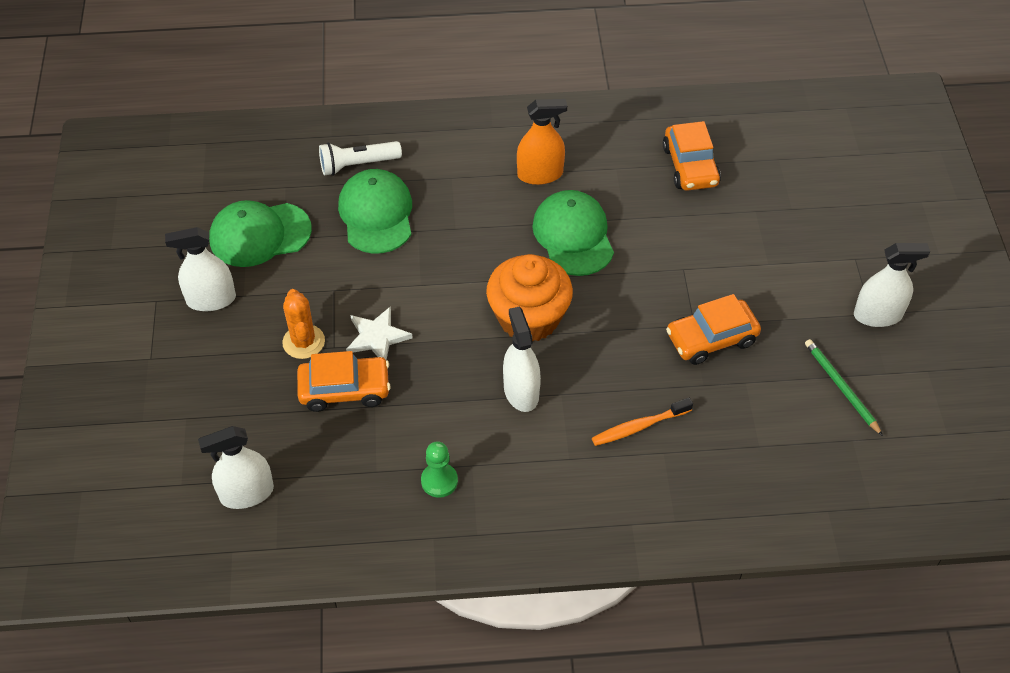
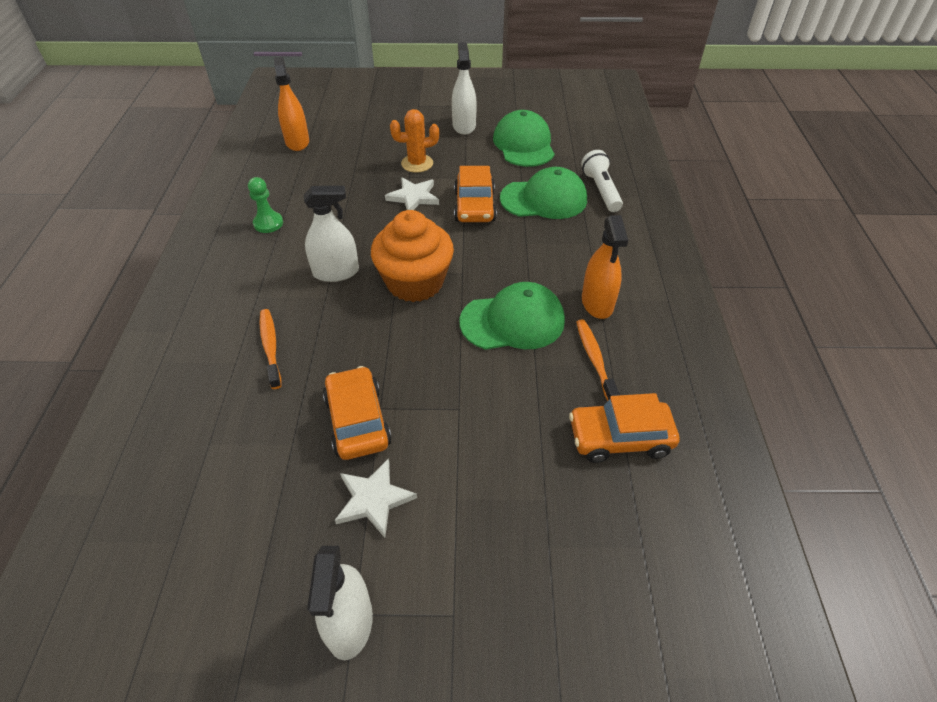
camera: 95 degrees right, 5 degrees down
white spray bottle [198,426,274,509] -> orange spray bottle [274,57,309,151]
orange car [297,351,391,412] -> orange car moved to [454,166,497,222]
green pencil [805,339,883,436] -> none
none -> white star [335,458,417,538]
none -> orange toothbrush [576,319,620,401]

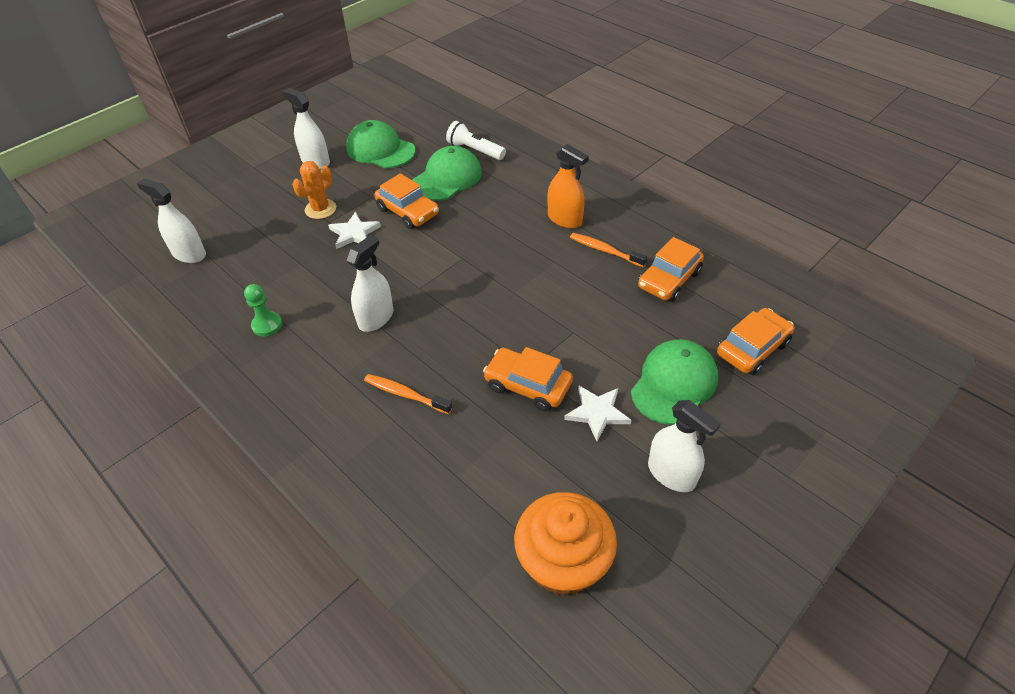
camera: 45 degrees left, 0 degrees up
orange spray bottle [274,57,309,151] -> white spray bottle [137,178,206,263]
orange cupcake [371,210,454,302] -> orange cupcake moved to [514,492,617,596]
green cap [459,282,565,350] -> green cap moved to [631,339,718,425]
none -> orange car [717,308,794,375]

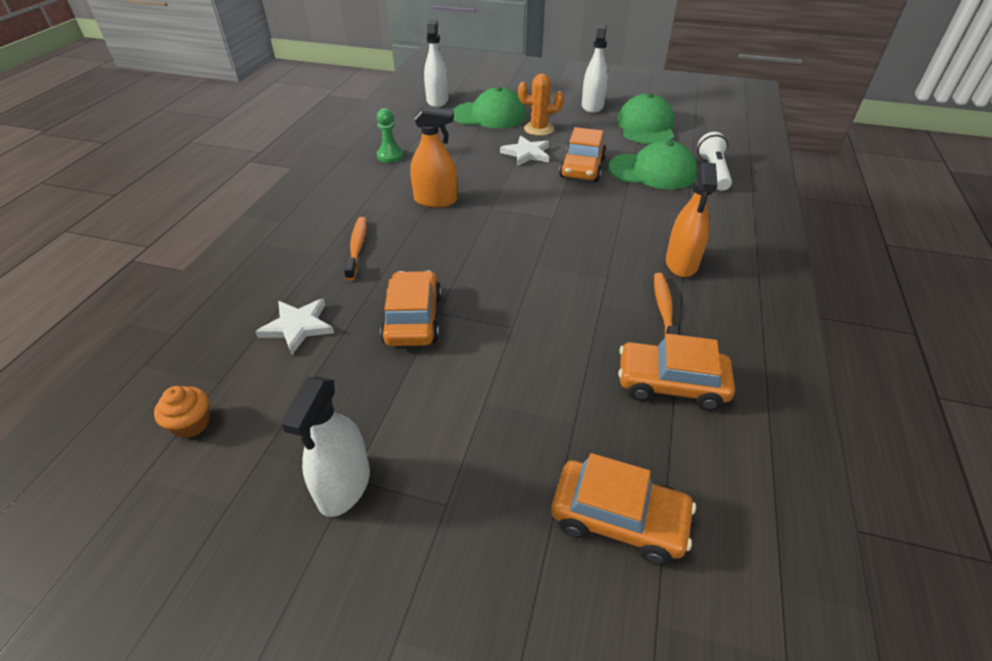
camera: 60 degrees right, 5 degrees down
white spray bottle [347,235,394,332] -> orange spray bottle [410,106,457,207]
orange cupcake [514,492,617,596] -> orange cupcake [154,386,210,438], size x0.44
white star [564,386,631,441] -> white star moved to [255,298,334,355]
green cap [631,339,718,425] -> green cap moved to [452,87,526,128]

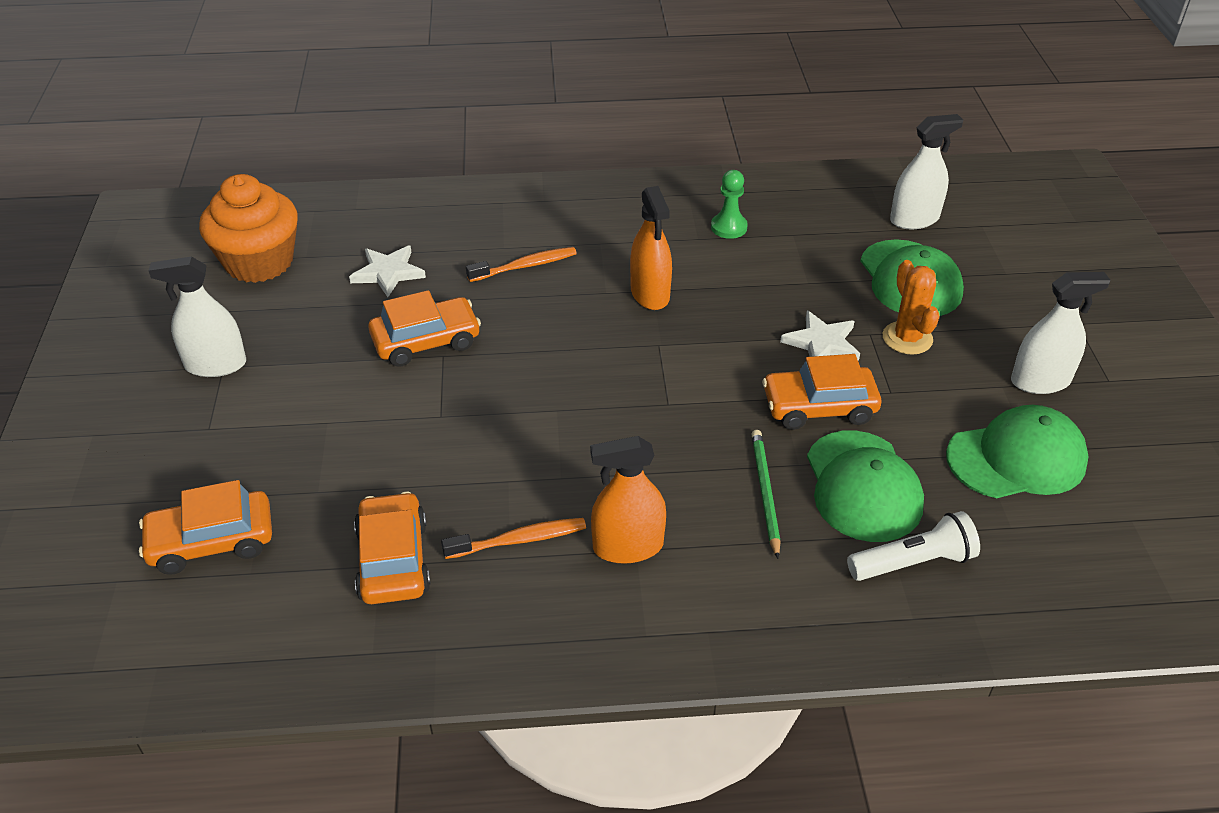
camera: 70 degrees right, 0 degrees up
orange cupcake [154,386,210,438] -> orange cupcake [199,174,298,283], size x2.25
orange car [551,453,696,565] -> orange car turned 75 degrees clockwise [139,480,272,575]
none -> green pencil [752,430,781,559]

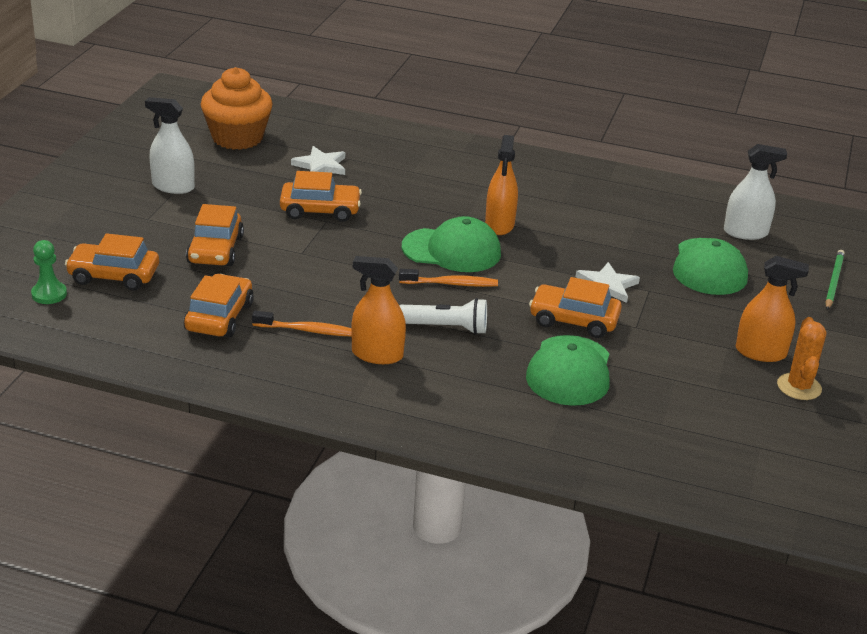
camera: 20 degrees right, 10 degrees down
orange toothbrush [466,247,577,282] -> orange toothbrush moved to [399,269,498,287]
green pawn [711,170,748,239] -> green pawn moved to [31,240,67,304]
green pencil [752,430,781,559] -> green pencil moved to [825,250,845,310]
white flashlight [847,511,980,581] -> white flashlight moved to [399,298,487,335]
orange cactus [883,260,940,355] -> orange cactus moved to [777,317,826,400]
green cap [946,405,1089,498] -> green cap moved to [402,216,501,272]
white spray bottle [1011,272,1111,394] -> orange spray bottle [736,256,809,362]
none -> orange car [186,204,244,266]

